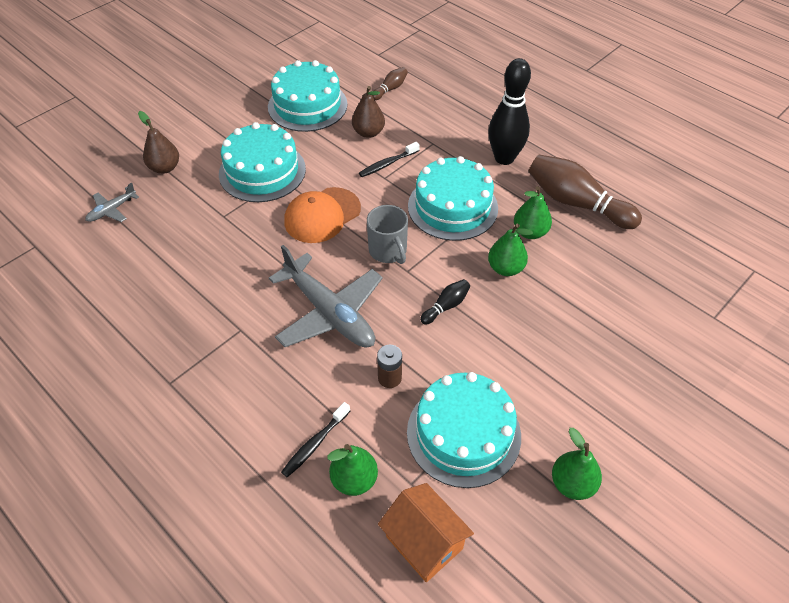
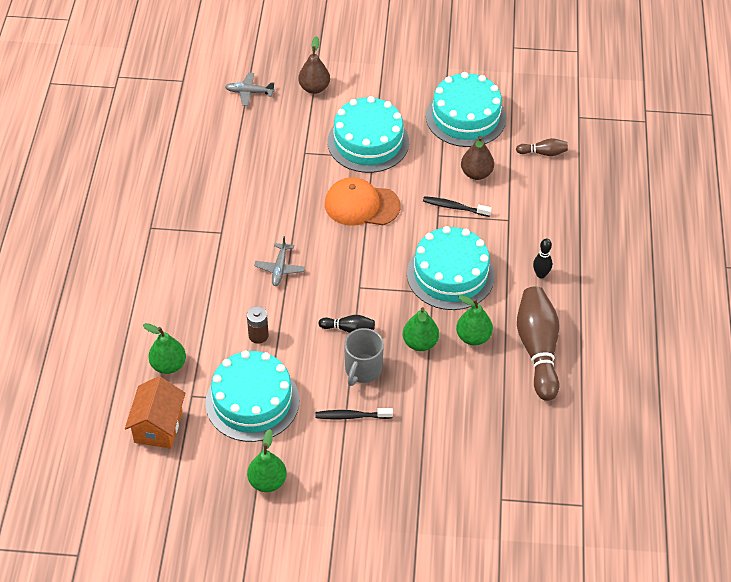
camera: 50 degrees right, 0 degrees up
grey plane [269,245,383,348] -> grey plane [254,236,305,286], size x0.47
black toothbrush [281,402,350,477] -> black toothbrush moved to [316,408,393,420]
grey mug [367,205,408,264] -> grey mug moved to [344,328,384,386]
black bowling pin [488,58,531,165] -> black bowling pin [533,239,552,279], size x0.47

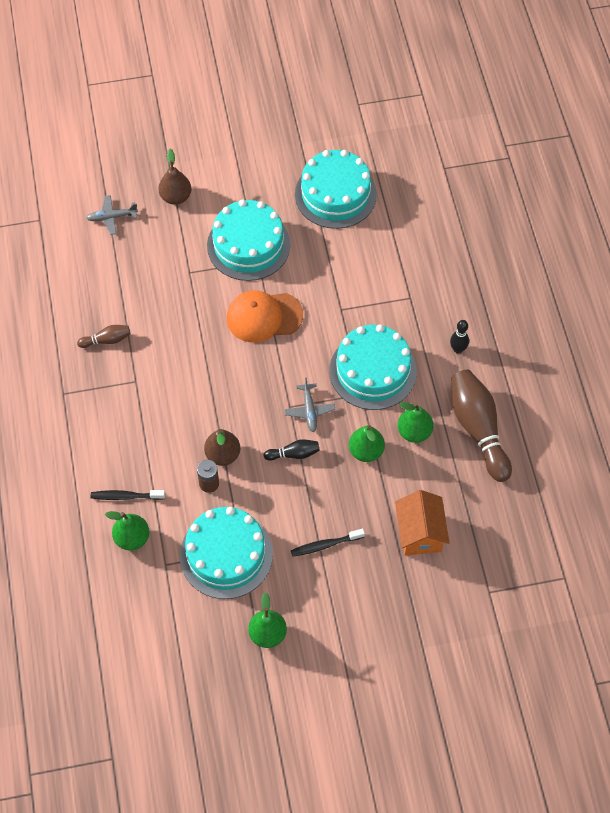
camera: 15 degrees left, 10 degrees up
orange house [125,376,185,448] -> orange house moved to [395,490,449,556]
grey plane [254,236,305,286] -> grey plane moved to [284,378,335,432]
grey mug [344,328,384,386] -> none
black toothbrush [423,196,492,217] -> black toothbrush moved to [91,490,165,500]
brown pear [461,136,494,180] -> brown pear moved to [204,429,240,466]
brown bowling pin [516,138,568,156] -> brown bowling pin moved to [77,325,131,348]

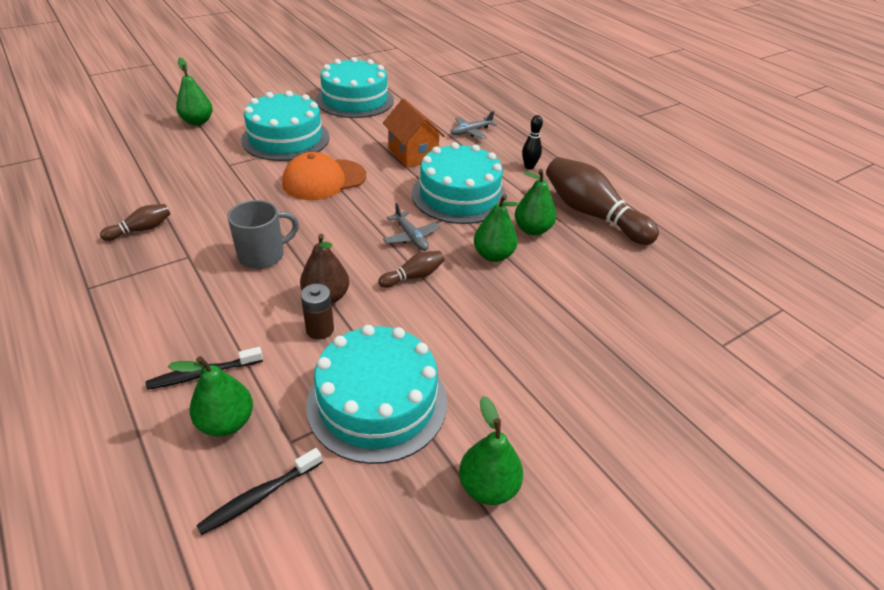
camera: 25 degrees left, 20 degrees down
grey plane [86,195,138,235] -> grey plane moved to [450,111,497,139]
brown pear [158,149,192,205] -> green pear [176,58,213,125]
black bowling pin [264,439,320,461] -> brown bowling pin [378,251,444,288]
black toothbrush [291,529,365,557] -> black toothbrush moved to [196,448,323,535]
orange house [395,490,449,556] -> orange house moved to [383,99,445,168]
none -> grey mug [227,200,299,269]

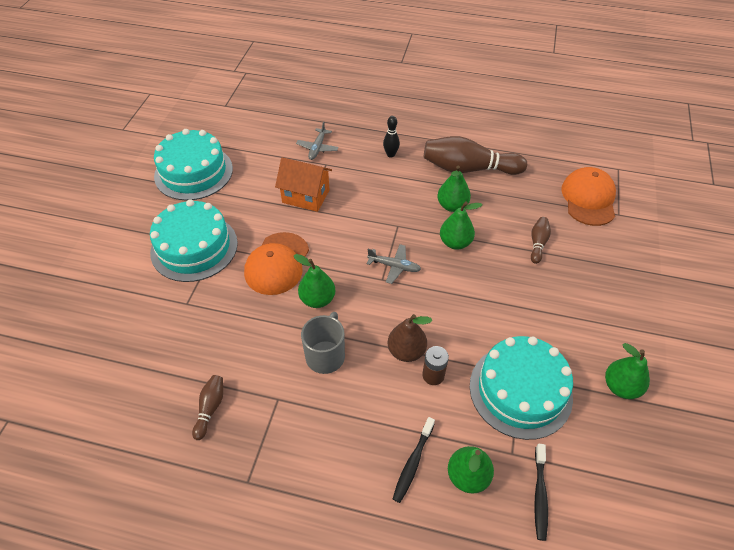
camera: 40 degrees left, 10 degrees up
green pear [176,58,213,125] -> green pear moved to [294,254,335,308]
brown bowling pin [378,251,444,288] -> brown bowling pin moved to [531,217,551,264]
turquoise cake [412,142,507,224] -> none
none -> orange cap [561,167,616,226]

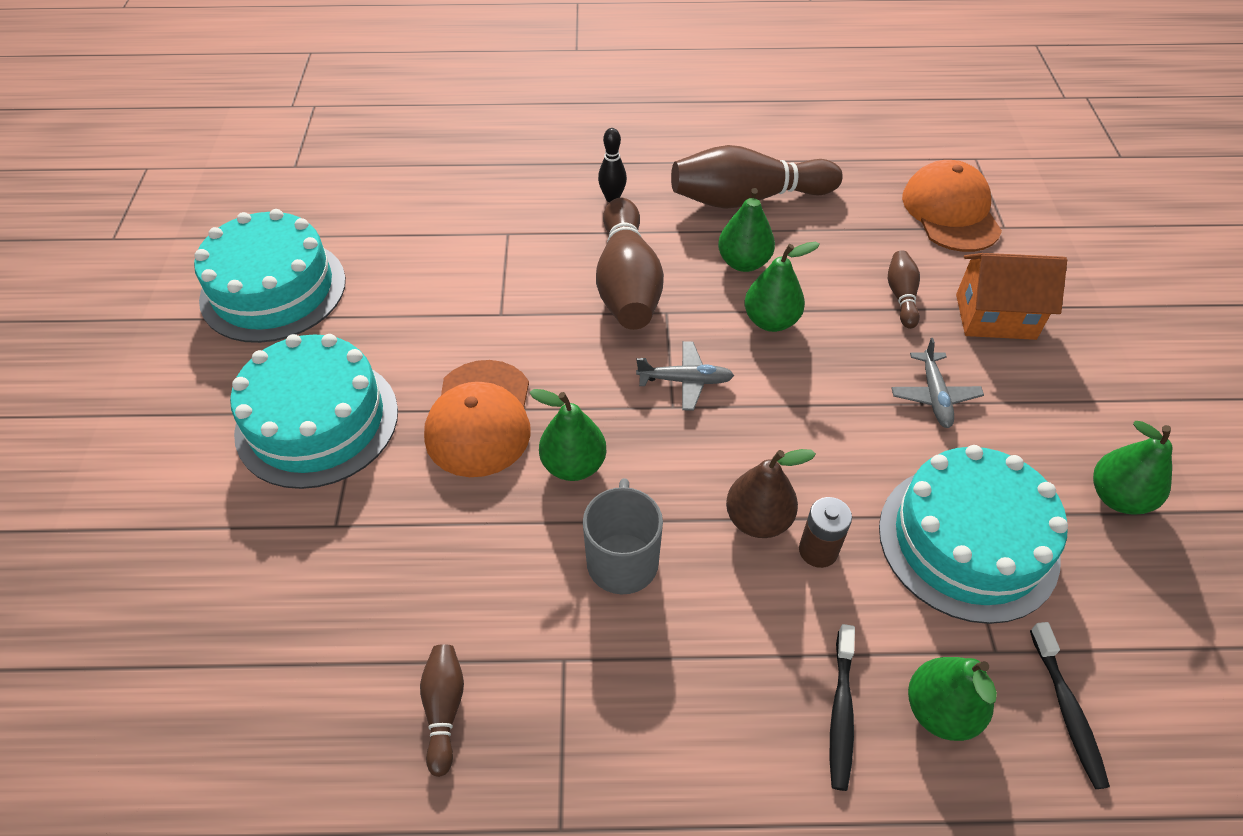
camera: 15 degrees left, 0 degrees up
orange house [275,157,332,212] -> orange house moved to [956,253,1067,340]
grey plane [296,121,339,160] -> grey plane moved to [891,338,984,428]
none -> brown bowling pin [596,198,664,330]

